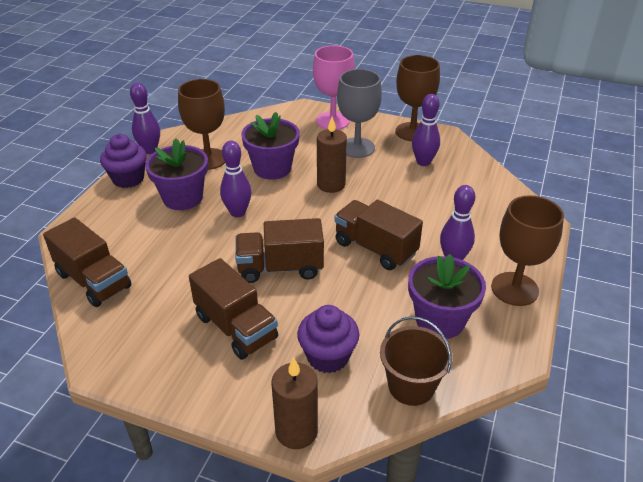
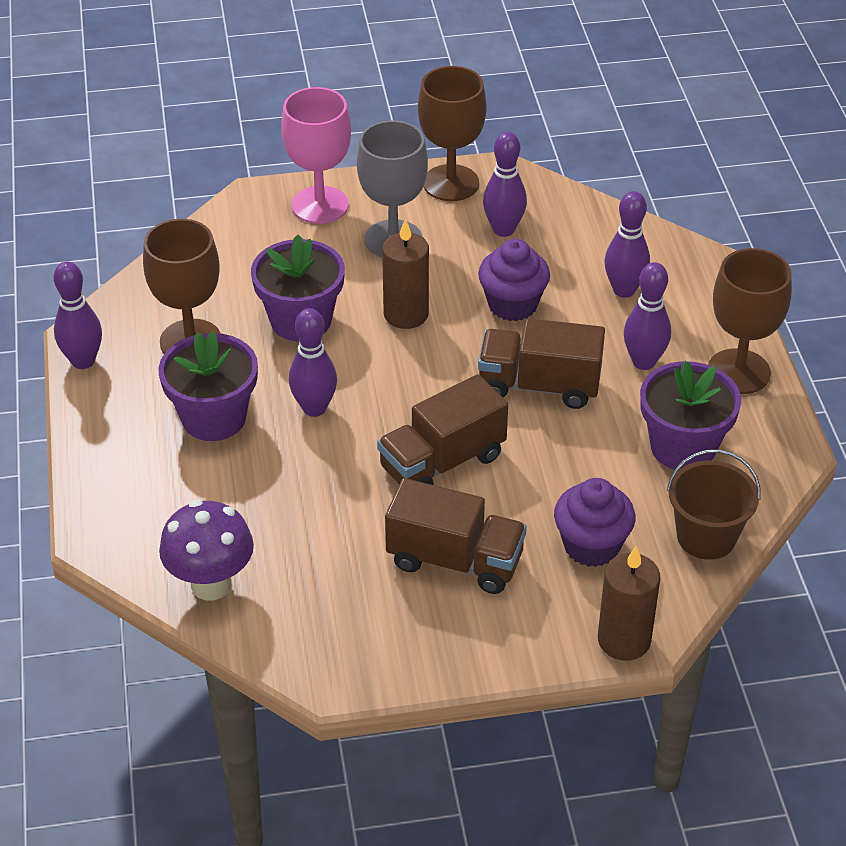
camera: 30 degrees left, 5 degrees up
brown truck [43,217,132,307] -> purple mushroom [159,500,254,600]
purple cupcake [100,134,147,188] -> purple cupcake moved to [478,239,550,321]
none -> purple bowling pin [604,191,650,298]

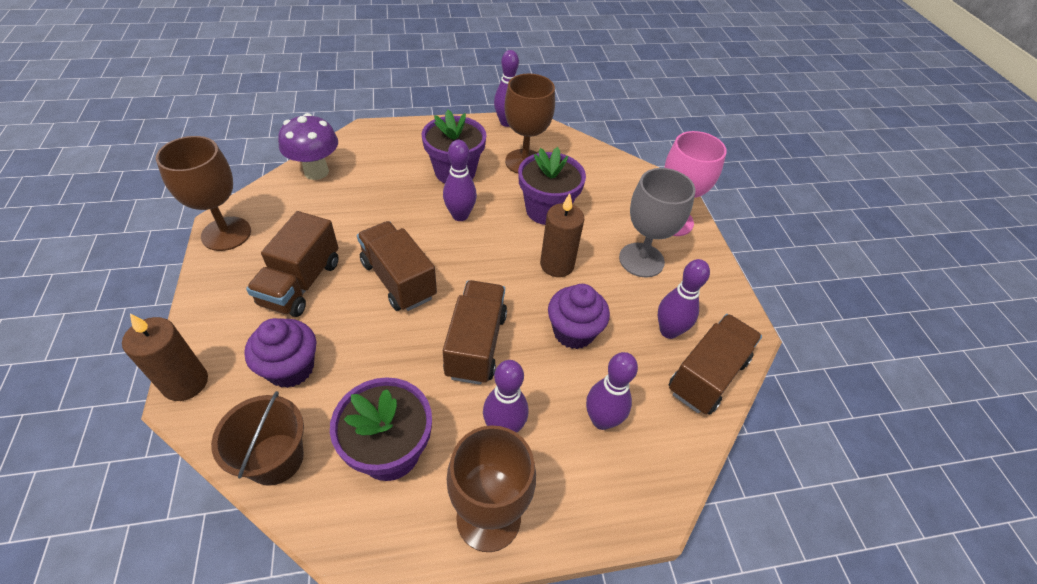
camera: 85 degrees right, 5 degrees up
brown goblet [418,66,487,201] -> brown goblet moved to [156,136,251,251]
none -> brown truck [669,314,762,414]

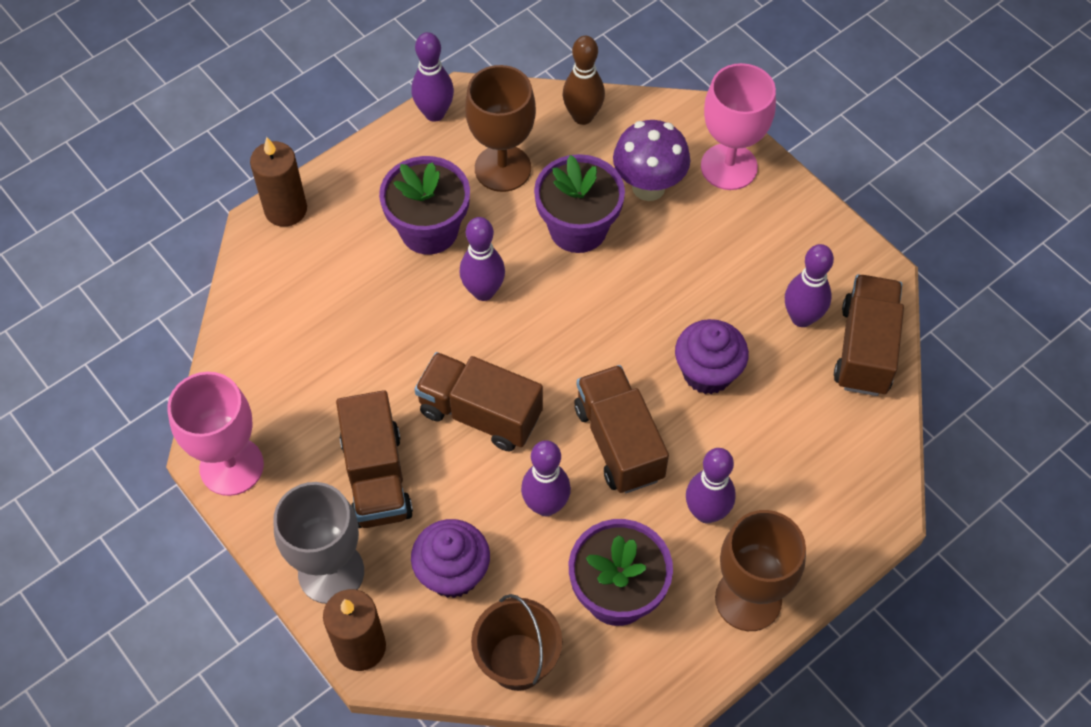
camera: 25 degrees left, 10 degrees up
brown goblet [156,136,251,251] -> pink goblet [168,372,264,496]
purple mushroom [278,113,338,180] -> purple mushroom moved to [613,120,690,201]
brown candle [540,193,584,277] -> brown candle moved to [250,137,307,227]
purple bowling pin [586,352,638,430] -> purple bowling pin moved to [521,440,571,516]
grey goblet [619,168,695,277] -> grey goblet moved to [273,482,364,604]
none -> brown bowling pin [563,36,605,125]

